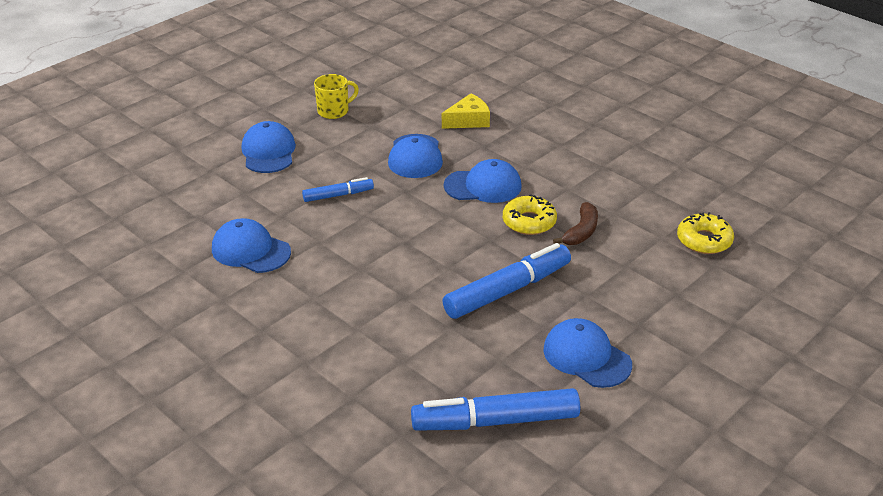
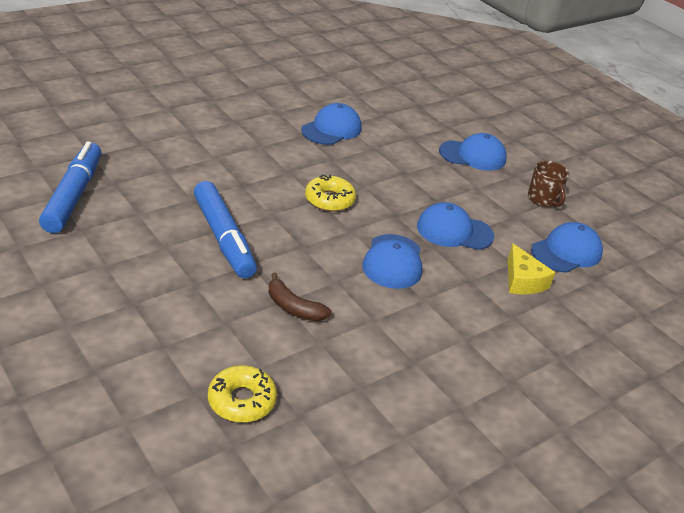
camera: 95 degrees right, 0 degrees up
blue marker [302,177,374,202] -> none
yellow mug [314,74,359,119] -> brown mug [528,161,569,207]
yellow donut [503,194,557,235] -> yellow donut moved to [305,174,356,212]
blue cap [543,318,632,388] -> blue cap moved to [531,222,603,273]

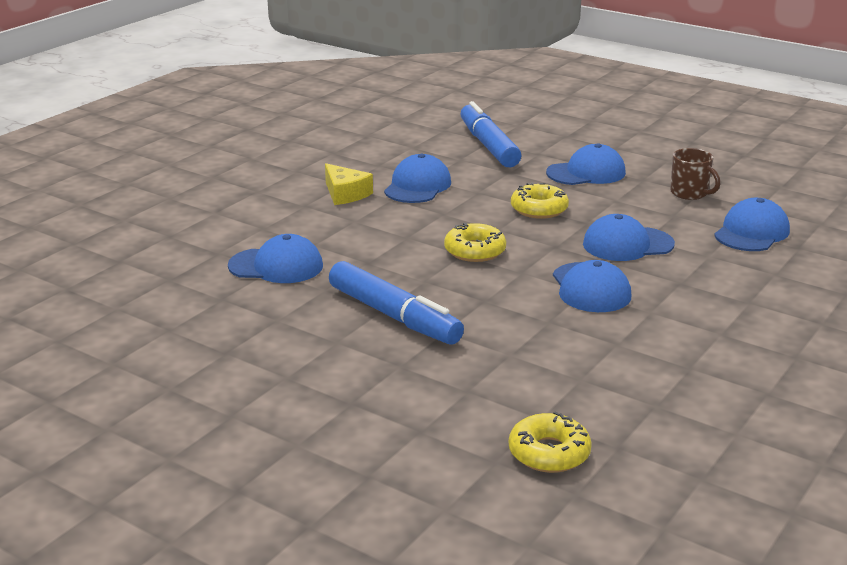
camera: 15 degrees left, 10 degrees down
blue marker [39,141,101,233] -> blue marker moved to [460,101,521,167]
brown banana [269,272,332,321] -> none
yellow cheese [508,243,556,294] -> yellow cheese moved to [325,163,373,205]
none -> blue cap [228,234,323,283]
none -> yellow donut [511,182,569,219]

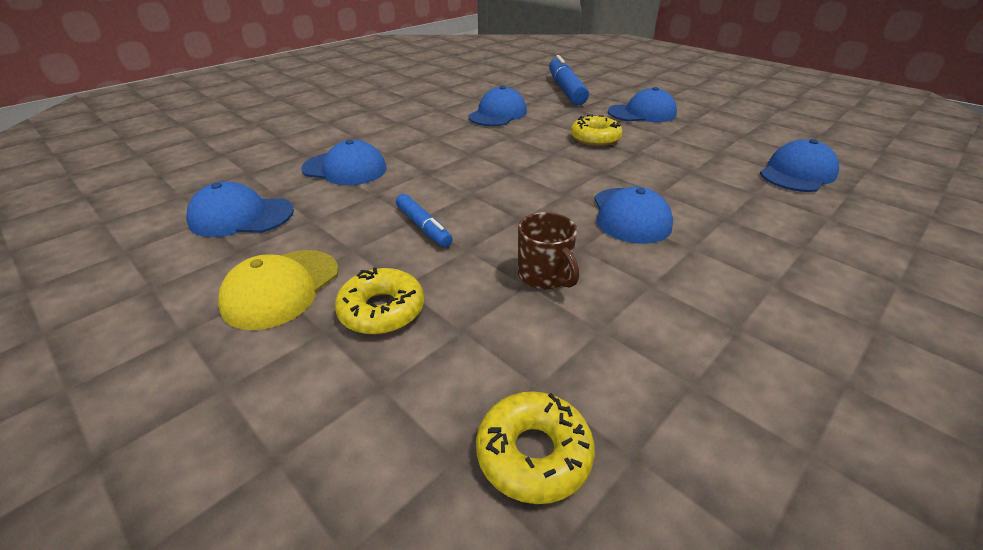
camera: 10 degrees right, 10 degrees up
yellow cheese [325,163,373,205] -> none
blue marker [329,261,464,345] -> blue marker [396,194,453,247], size x0.54
yellow donut [444,223,506,262] -> yellow donut moved to [335,267,424,334]
blue cap [583,214,675,261] -> blue cap moved to [186,181,294,237]
brown mug [670,148,720,200] -> brown mug moved to [518,212,579,289]
none -> yellow cap [218,250,339,330]

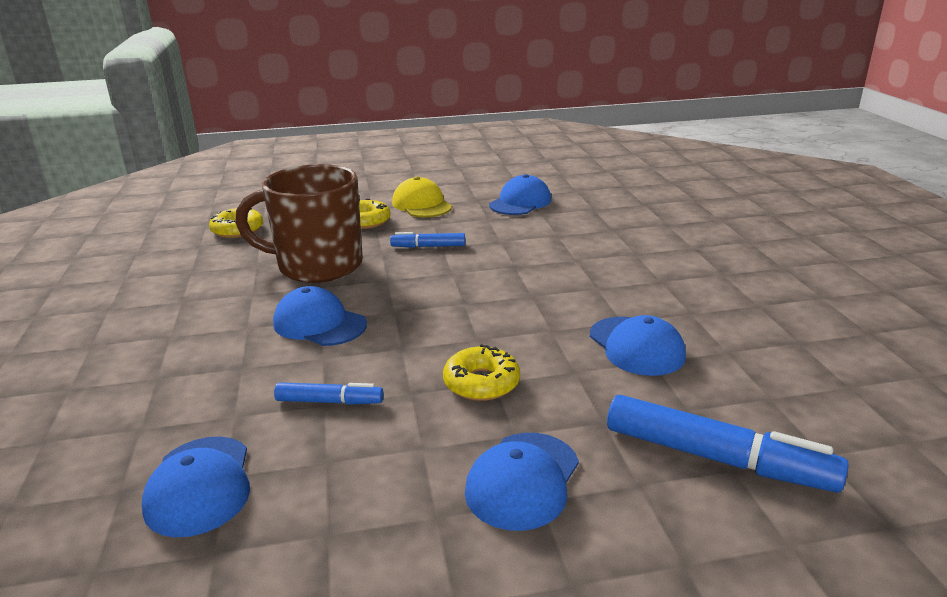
camera: 125 degrees right, 10 degrees down
blue cap [301,140,387,185] -> none
brown mug [518,212,579,289] -> brown mug [235,164,363,283], size x2.20
none -> blue marker [274,382,384,405]

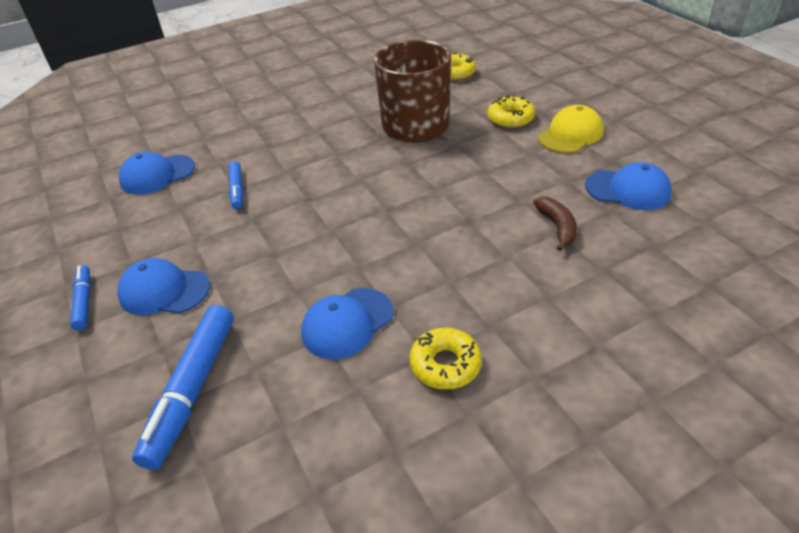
camera: 75 degrees right, 15 degrees up
blue cap [273,286,367,346] -> none
blue marker [390,232,465,248] -> blue marker moved to [70,265,91,330]
yellow donut [443,344,520,401] -> yellow donut moved to [409,328,482,390]
none -> brown banana [533,197,577,251]

